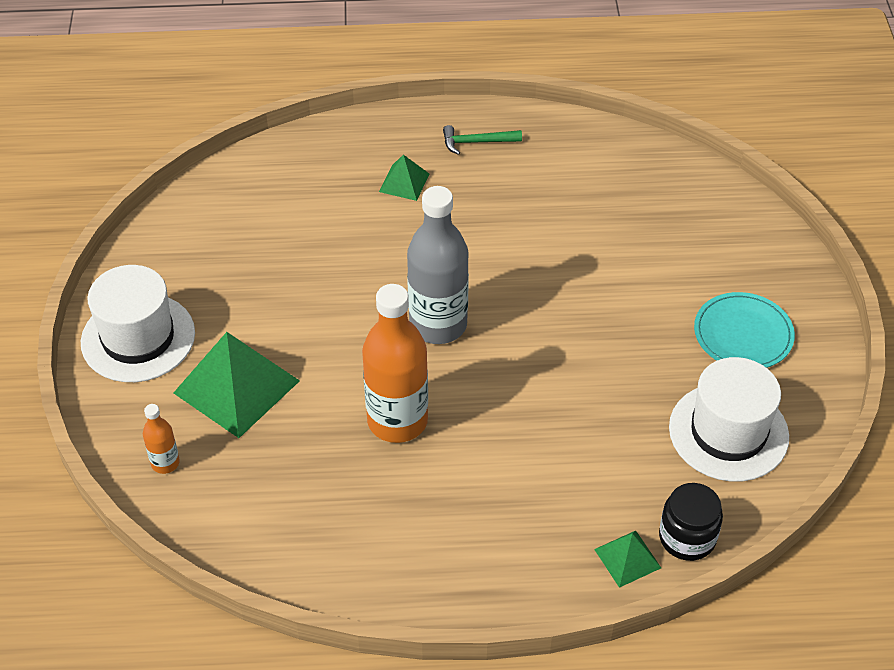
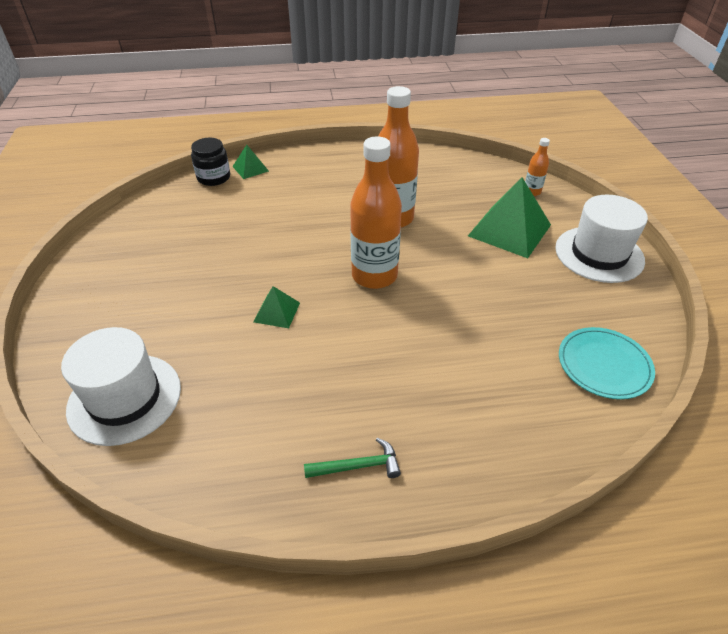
camera: 175 degrees right, 5 degrees down
green pyramid [379,155,429,201] -> green pyramid moved to [254,286,300,328]
grey bottle [407,186,469,344] -> orange bottle [350,136,402,289]
white hat [669,357,789,482] -> white hat moved to [61,327,181,446]
turquoise plate [694,292,795,368] -> turquoise plate moved to [559,327,655,399]

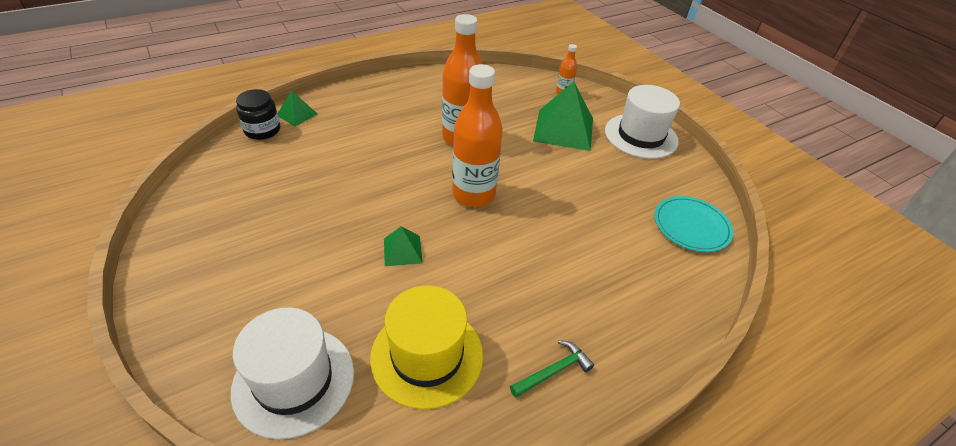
camera: 25 degrees left, 0 degrees up
none -> yellow hat [370,285,483,409]

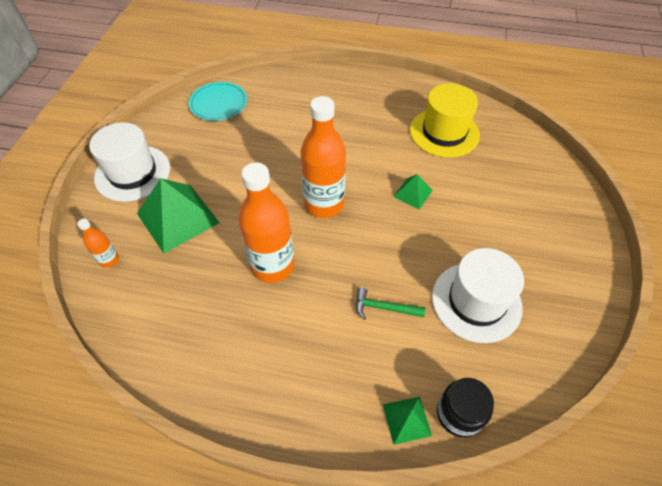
camera: 135 degrees left, 10 degrees up
white hat [231,308,354,439] -> white hat moved to [432,248,524,343]
green hammer [510,340,594,398] -> green hammer moved to [356,287,425,320]

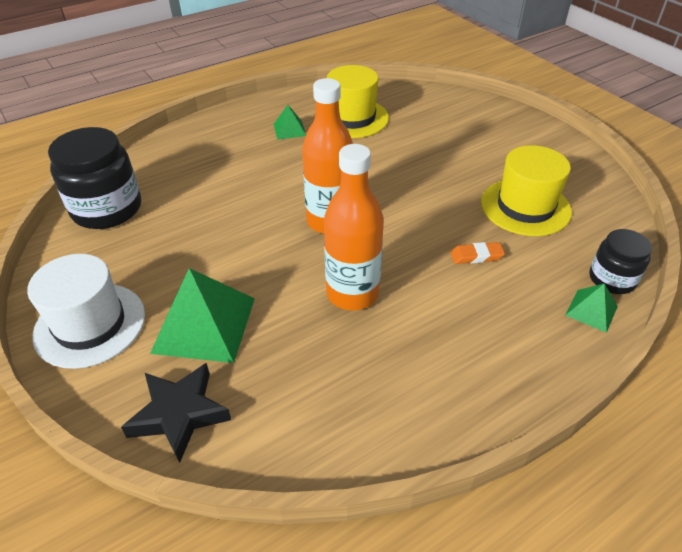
camera: 45 degrees left, 10 degrees down
orange bottle [77,219,119,268] -> black star [121,363,231,463]
turquoise plate [189,82,247,121] -> black jar [48,127,141,229]
green hammer [356,287,425,320] -> orange eraser [451,242,505,264]
green pyramid [393,174,433,209] -> green pyramid moved to [274,105,306,140]
white hat [432,248,524,343] -> yellow hat [481,145,572,236]

